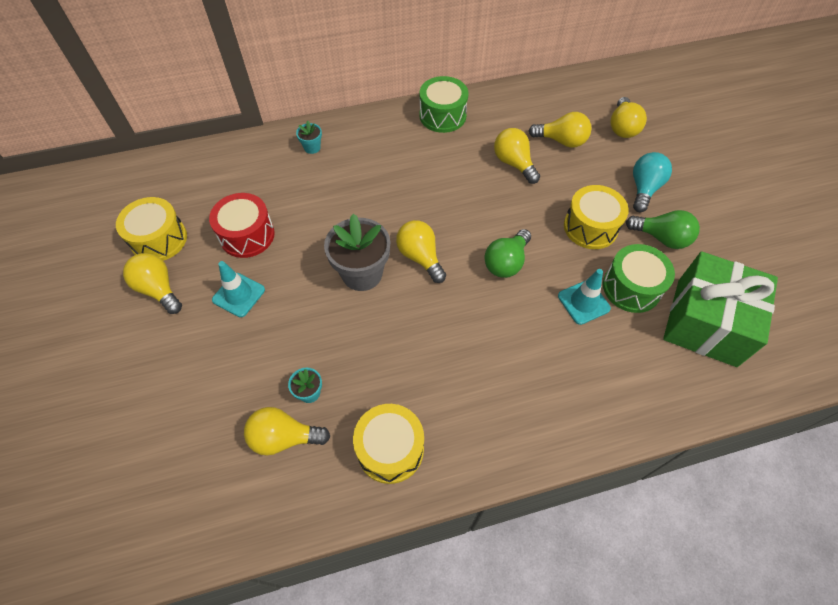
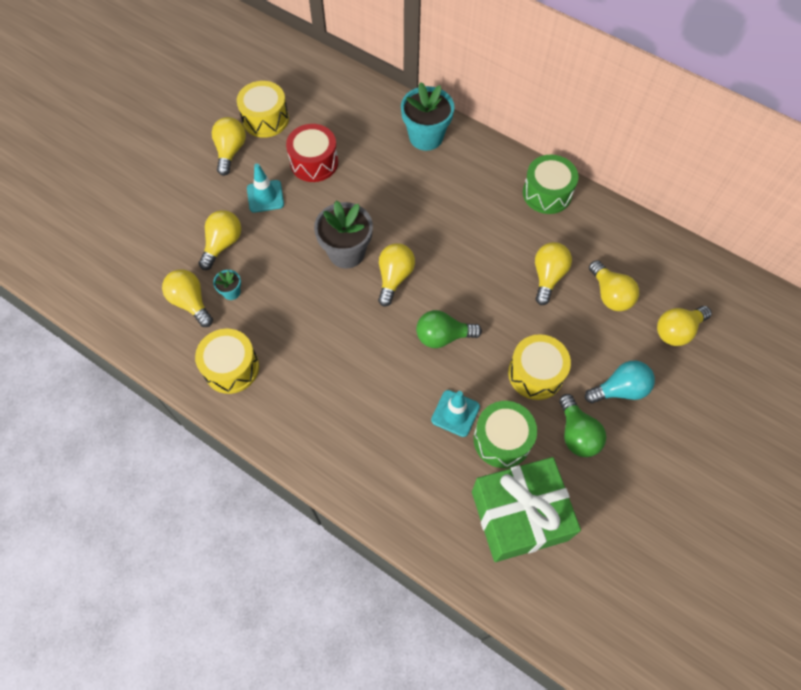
camera: 50 degrees right, 5 degrees up
turquoise flower pot [296,121,322,154] -> turquoise flower pot [401,82,455,151], size x2.15
none -> yellow light bulb [198,210,241,270]

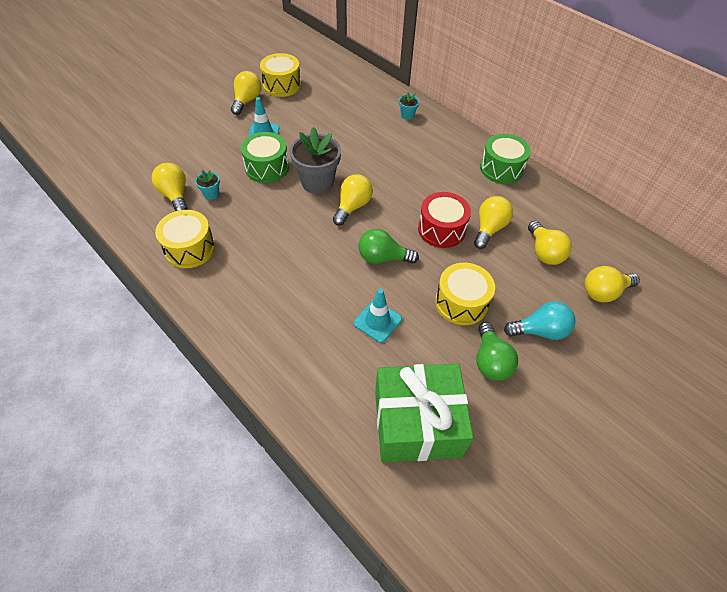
camera: 10 degrees right, 10 degrees down
yellow light bulb [198,210,241,270] -> none
red drum [286,124,338,182] -> red drum moved to [418,192,471,248]
turquoise flower pot [401,82,455,151] -> turquoise flower pot [399,92,419,120], size x0.47
green drum [474,401,537,468] -> green drum moved to [241,132,289,183]

